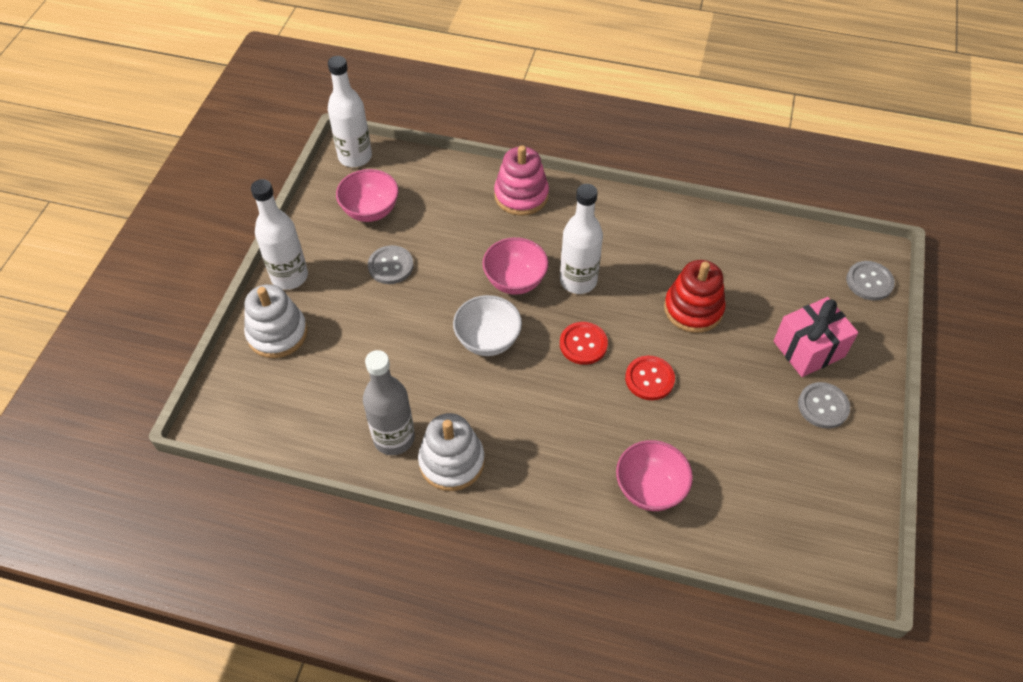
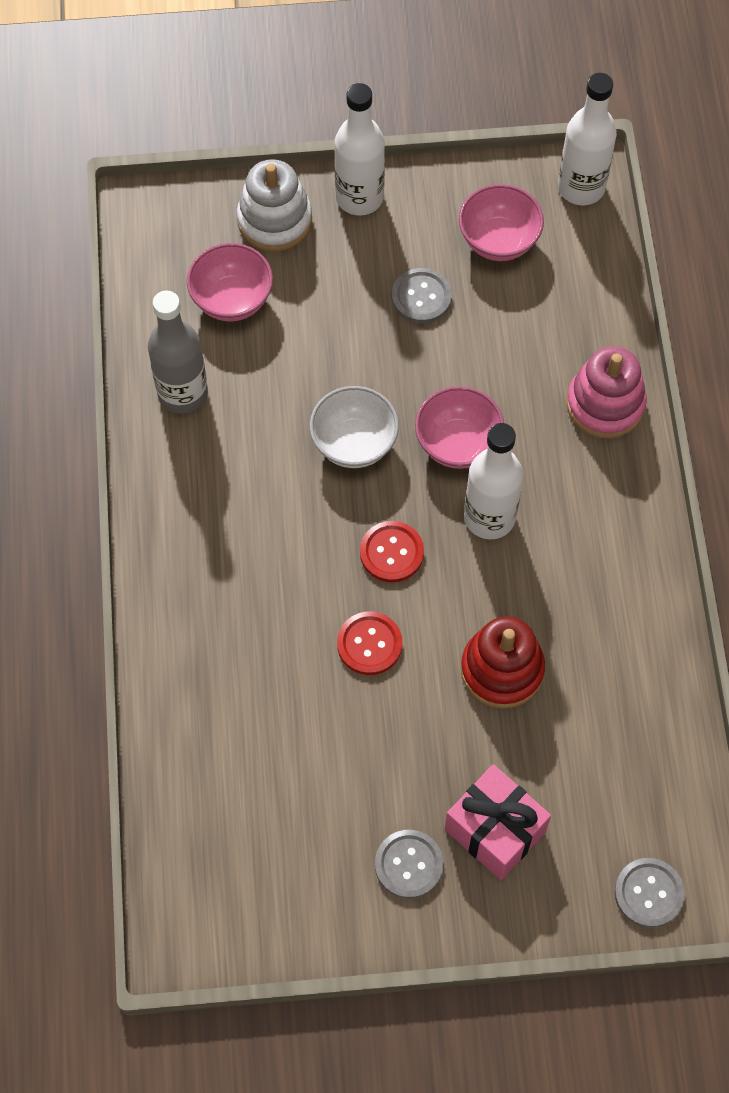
camera: 70 degrees right, 10 degrees up
white stacking toy [418,413,485,491] -> none
pink bowl [616,440,693,511] -> pink bowl moved to [187,243,273,322]

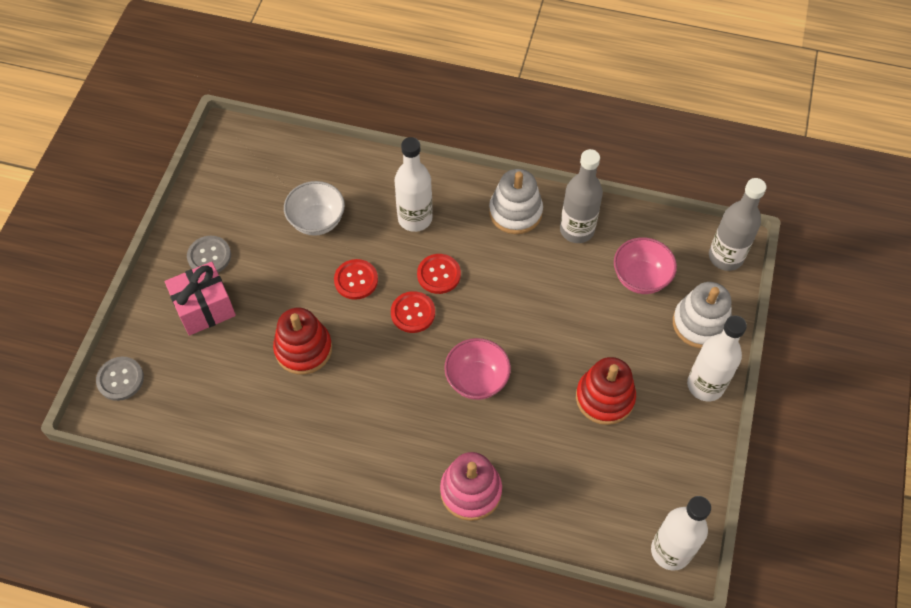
camera: 110 degrees right, 5 degrees down
white bowl [309,386,399,468] -> white bowl moved to [284,181,345,236]
grey button [392,268,452,323] -> red stacking toy [576,357,636,425]
pink bowl [459,184,544,261] -> none
white bottle [464,423,523,539] -> white bottle moved to [395,137,433,232]
none -> red button [417,254,461,294]
none -> white stacking toy [489,169,543,234]
none -> grey bottle [709,178,766,271]

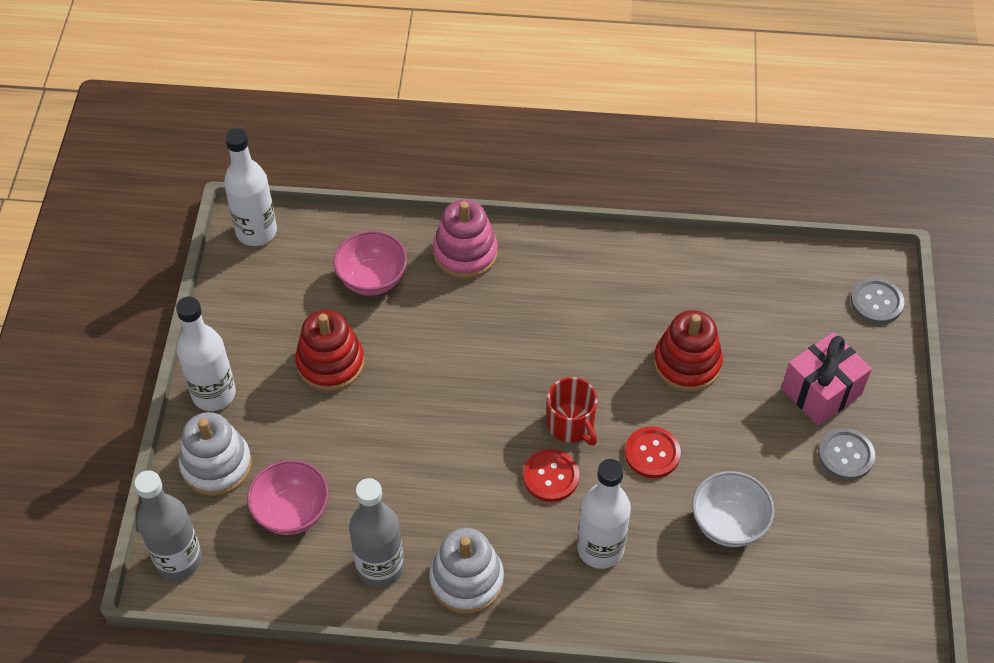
camera: 170 degrees right, 5 degrees down
red button [391,291,435,333] -> red mug [546,377,597,446]
pink bowl [444,338,511,400] -> pink bowl moved to [333,231,407,296]

